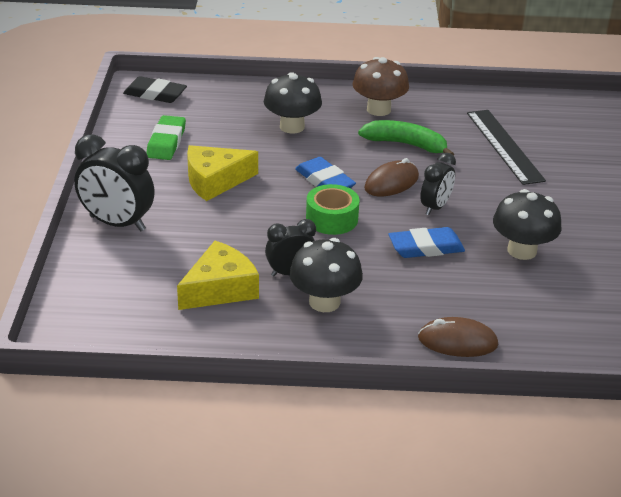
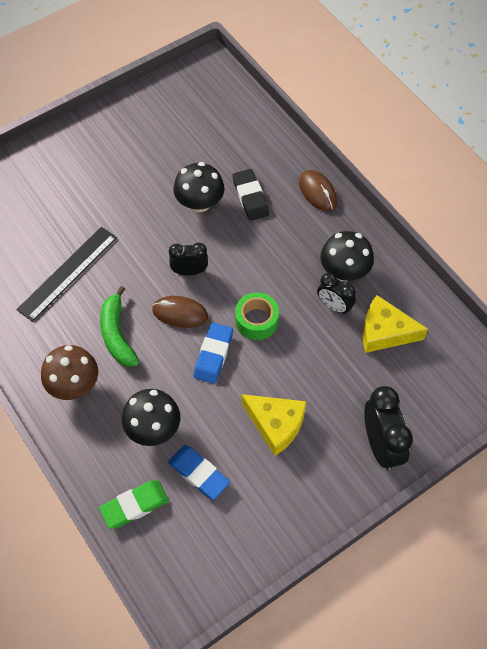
camera: 125 degrees left, 25 degrees up
black eraser [123,76,187,103] -> black eraser moved to [232,169,269,221]
green eraser [146,115,186,160] -> green eraser moved to [99,480,169,529]
blue eraser [389,227,465,258] -> blue eraser moved to [168,445,230,500]

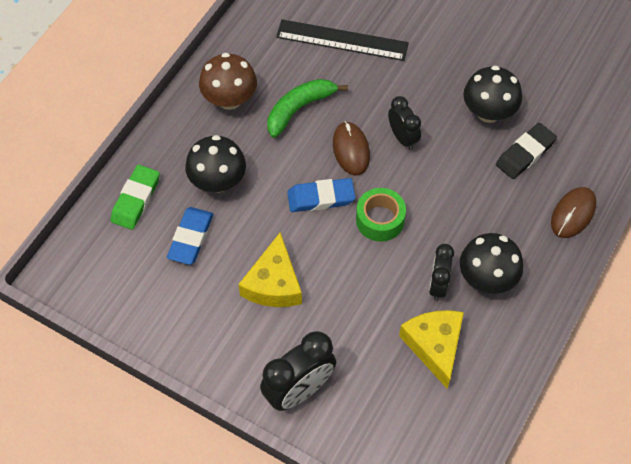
camera: 65 degrees right, 0 degrees up
green eraser [99,480,169,529] -> green eraser turned 75 degrees clockwise [110,165,160,230]

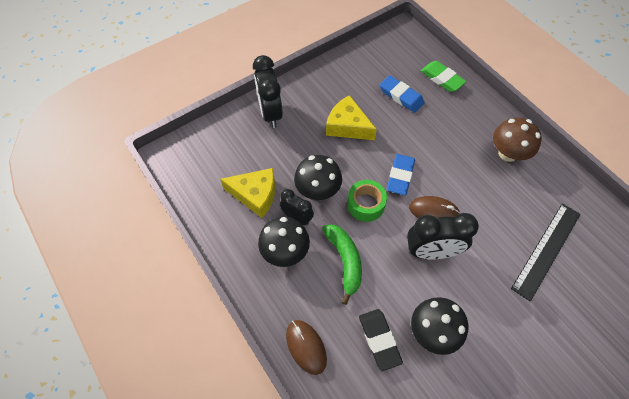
camera: 115 degrees right, 0 degrees up
black mushroom [185,135,246,193] -> black mushroom moved to [294,155,342,200]
green banana [267,79,348,138] -> green banana moved to [322,224,362,305]
black clock [388,96,421,150] -> black clock [407,213,479,259], size x1.64

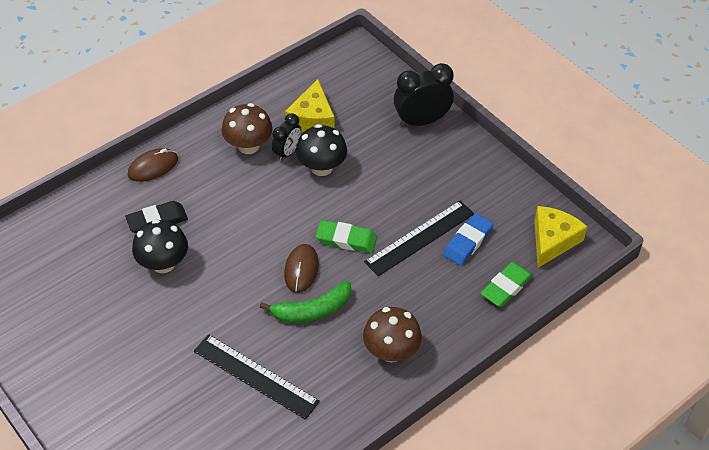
camera: 85 degrees right, 10 degrees down
black mushroom [258,217,310,267] -> brown mushroom [222,103,273,154]
green banana [322,224,362,305] -> green banana moved to [260,281,351,323]
yellow cheese [326,95,377,140] -> yellow cheese moved to [534,206,588,268]
green tape [347,180,387,222] -> none
blue eraser [387,154,415,195] -> green eraser [316,220,377,253]
black clock [407,213,479,259] -> none
none -> black ruler [364,201,474,276]

